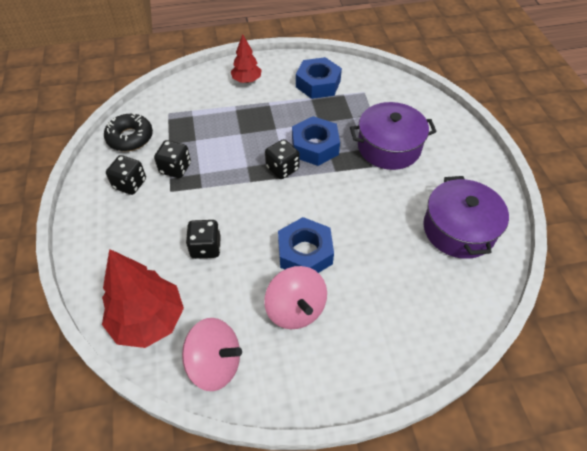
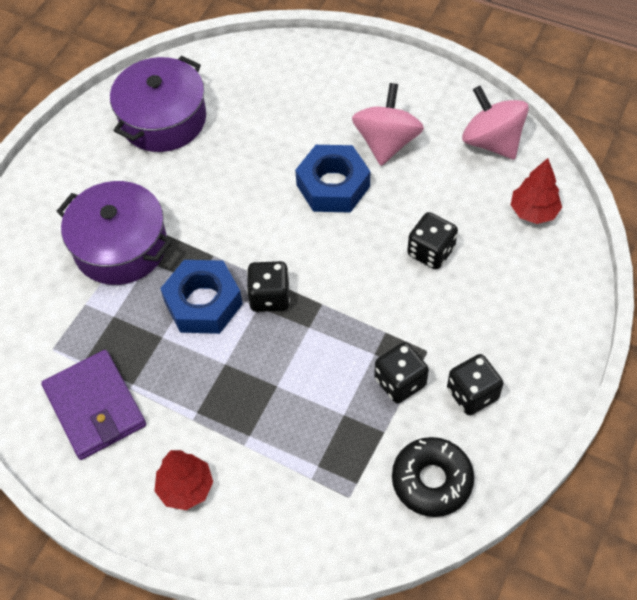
camera: 140 degrees left, 5 degrees up
red tree [102,249,184,348] -> red tree [511,158,562,224], size x0.57
blue nut [296,57,342,99] -> purple wallet [41,350,146,460]

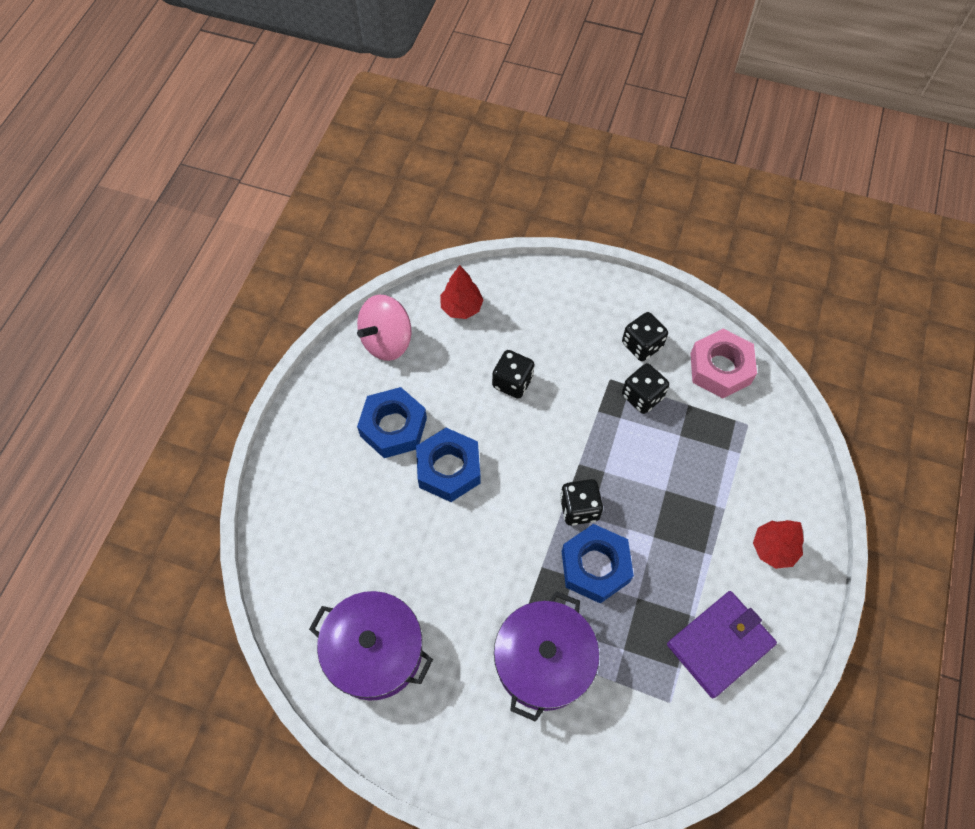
camera: 100 degrees left, 5 degrees up
pink spinning top [352,83,424,166] -> blue nut [357,387,427,458]
black donut [392,437,474,517] -> pink nut [690,329,757,398]

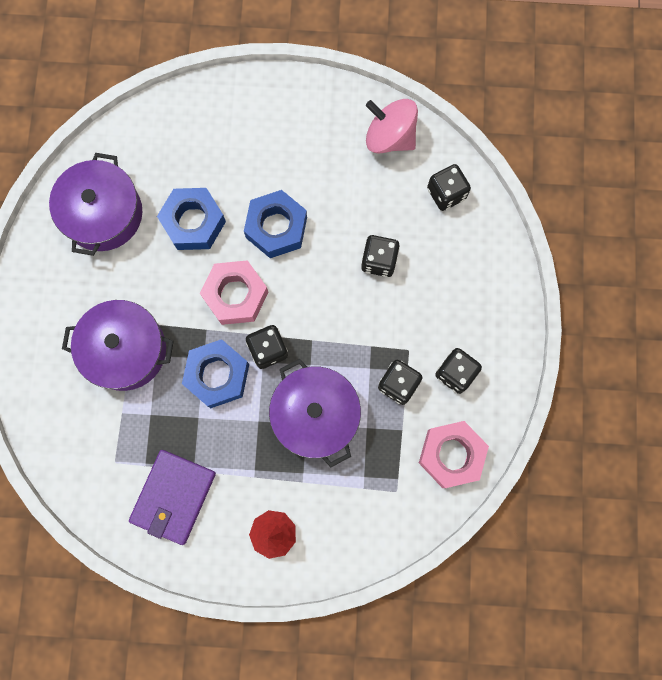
camera: 75 degrees right, 15 degrees up
blue nut [357,387,427,458] -> blue nut moved to [157,188,226,250]
red tree [440,265,484,319] -> black dice [427,164,471,211]
purple wallet [667,591,777,698] -> purple wallet turned 75 degrees clockwise [129,450,216,545]
none -> pink nut [200,260,268,325]
none -> purple pot [269,359,361,467]

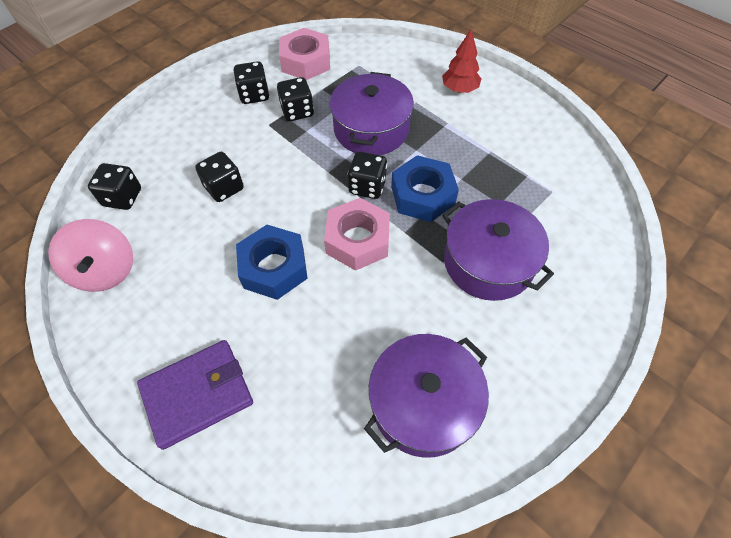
camera: 140 degrees left, 20 degrees down
purple wallet [129,450,216,545] -> purple wallet moved to [137,340,253,450]
blue nut [157,188,226,250] -> none

